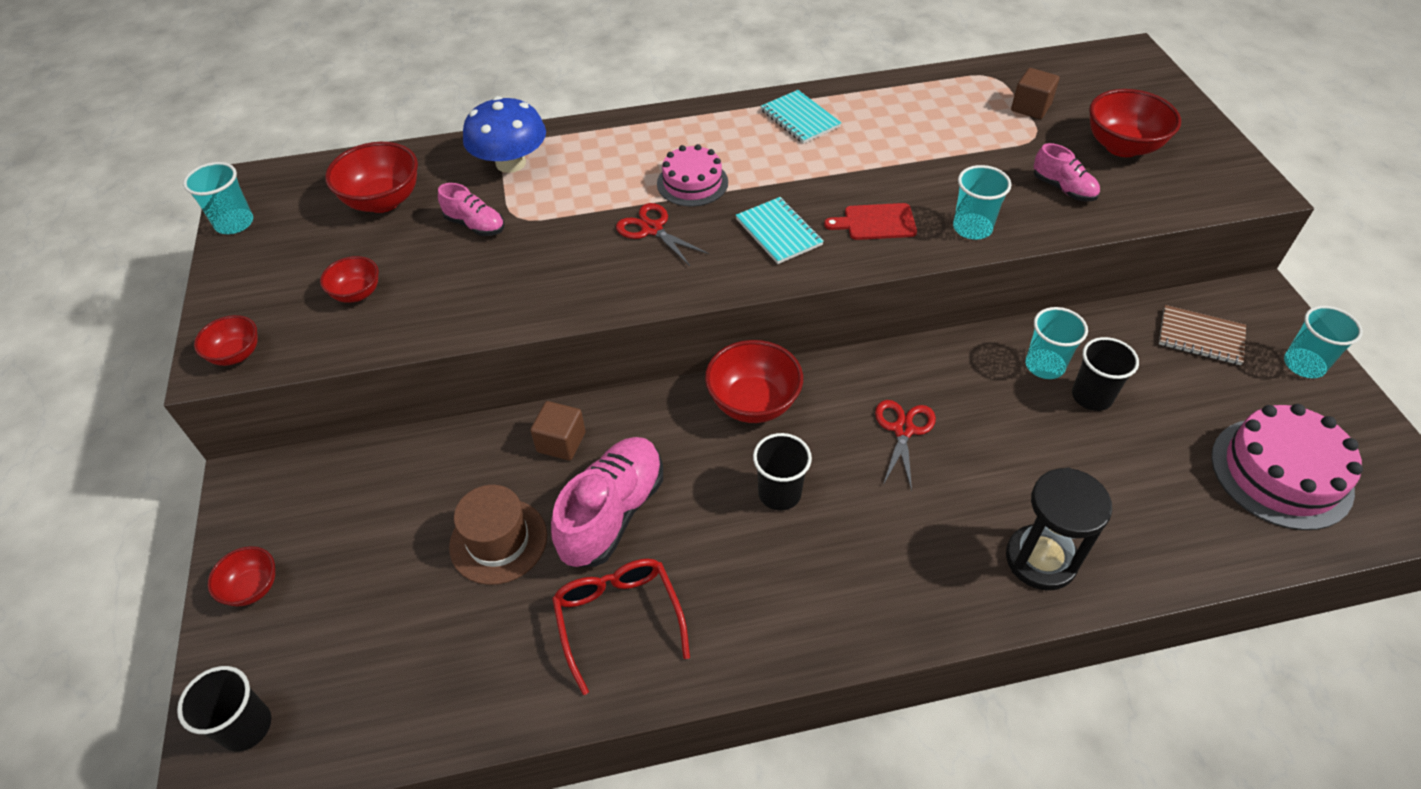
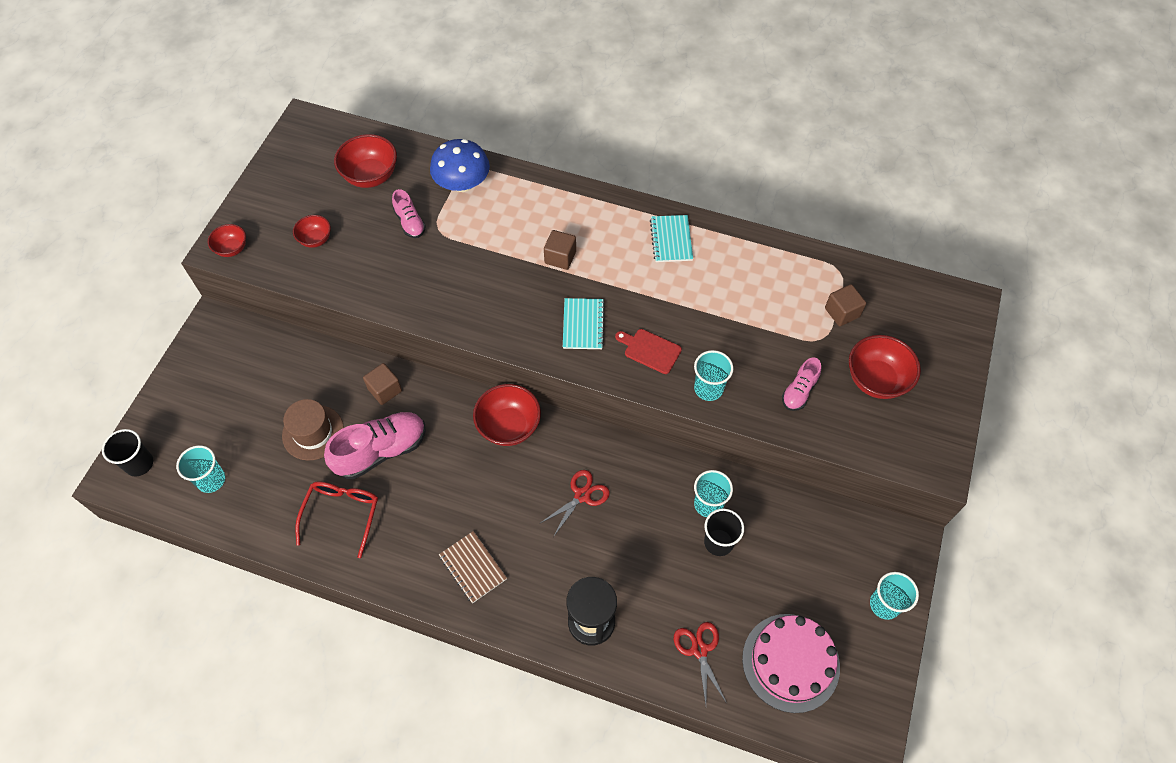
camera: 30 degrees right, 10 degrees up
turquoise cup [183,162,253,234] -> turquoise cup moved to [176,445,225,493]
red bowl [208,546,275,606] -> none
red scissors [616,203,709,266] -> red scissors moved to [674,622,726,705]
pink cake [657,144,728,207] -> brown cube [544,230,576,270]
black cup [753,433,812,510] -> none
pink shoe [1034,143,1100,201] -> pink shoe turned 45 degrees clockwise [782,357,821,411]
brown notebook [1159,305,1246,365] -> brown notebook moved to [439,531,507,603]

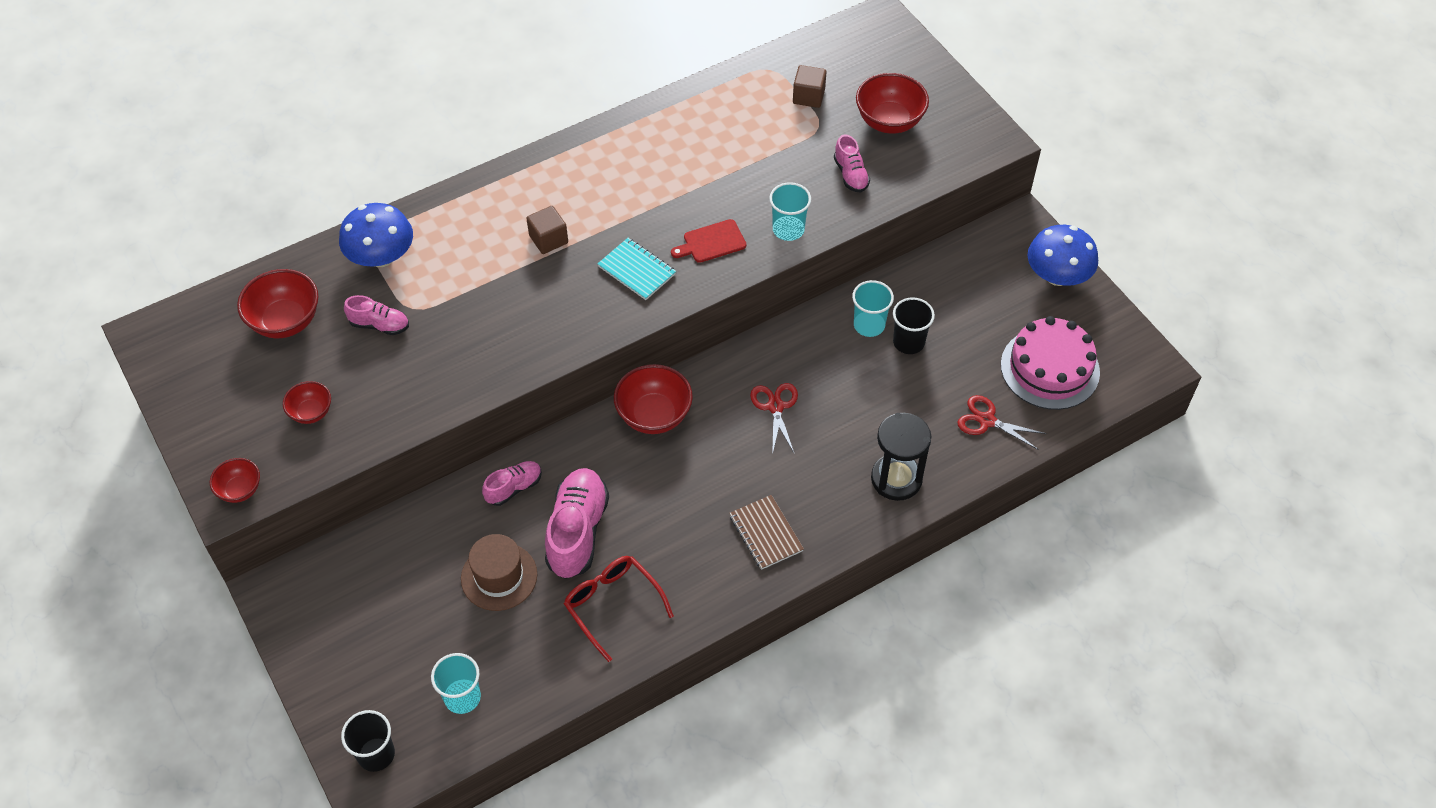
camera: 50 degrees left, 5 degrees down
brown cube [363,363,402,405] -> pink shoe [482,461,542,506]
brown notebook [439,531,507,603] -> brown notebook turned 60 degrees clockwise [729,495,804,570]
turquoise notebook [650,215,693,262] -> none
turquoise cup [870,572,919,620] -> blue mushroom [1028,225,1098,286]

